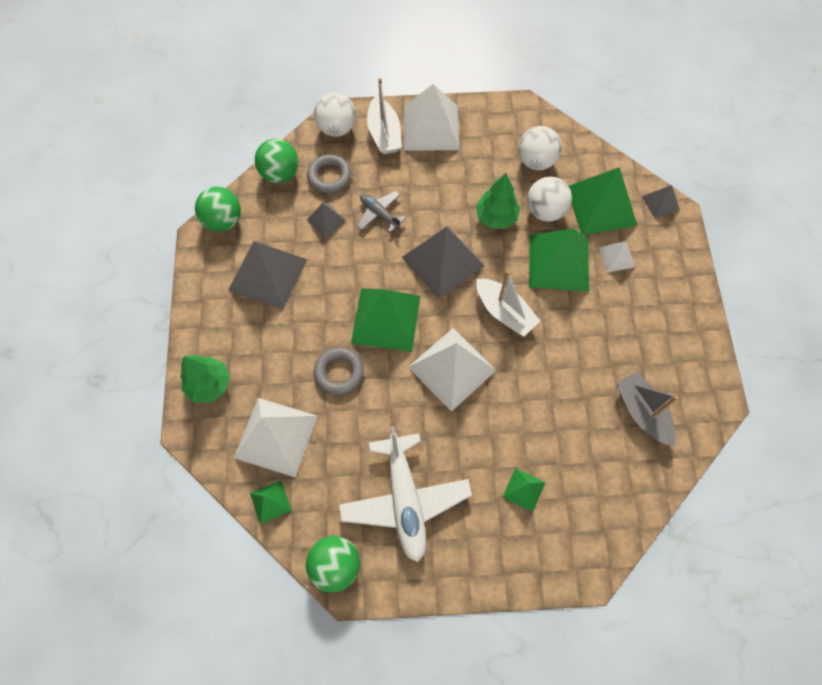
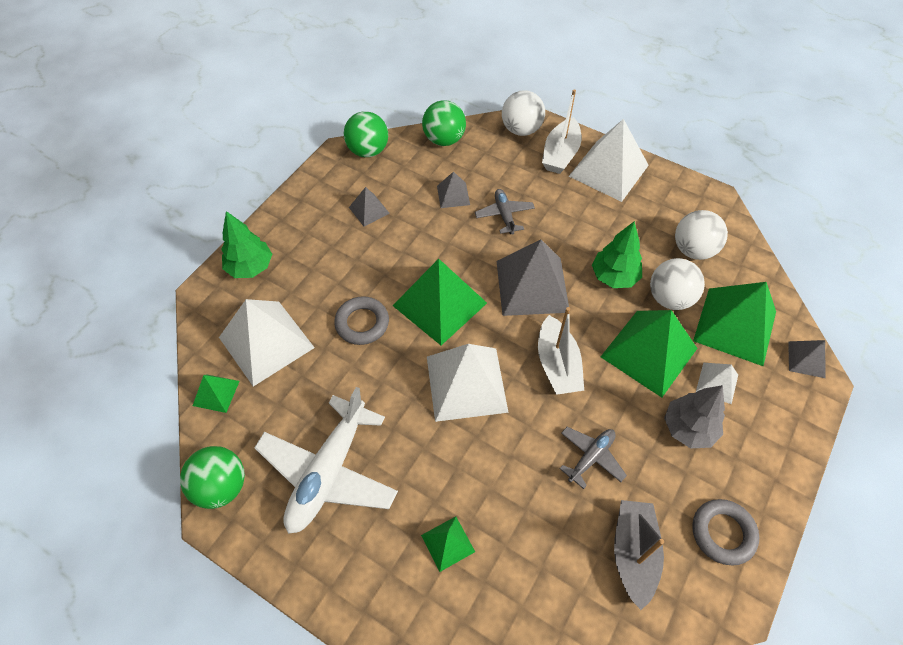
camera: 35 degrees right, 10 degrees down
grey pyramid [228,241,307,310] -> grey pyramid [349,187,390,227], size x0.49
grey ring [307,154,352,194] -> grey ring moved to [692,499,759,566]
none -> grey plane [560,427,627,489]
none -> grey tree [664,385,725,448]

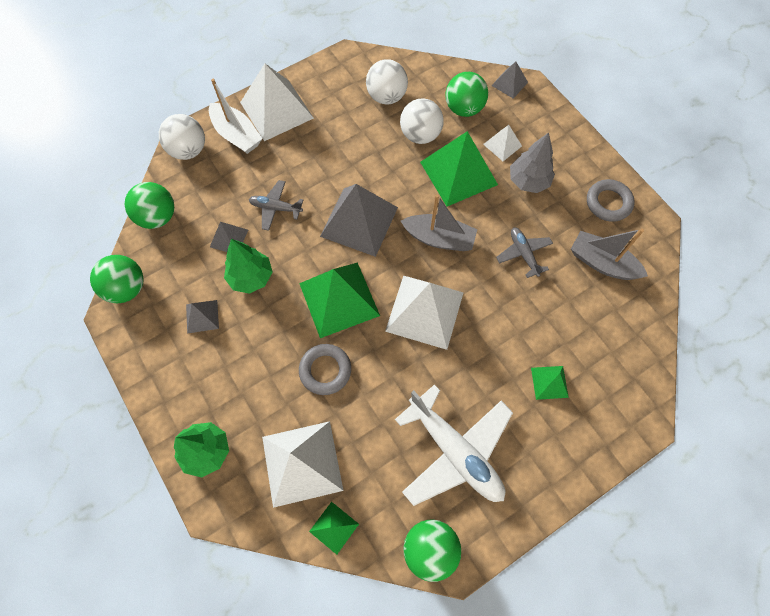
camera: 65 degrees left, 10 degrees up
white boat [538,307,584,395] -> grey boat [401,194,477,251]
green tree [592,221,642,288] -> green tree moved to [224,239,273,294]
green pyramid [693,282,776,366] -> green ball [445,72,488,117]

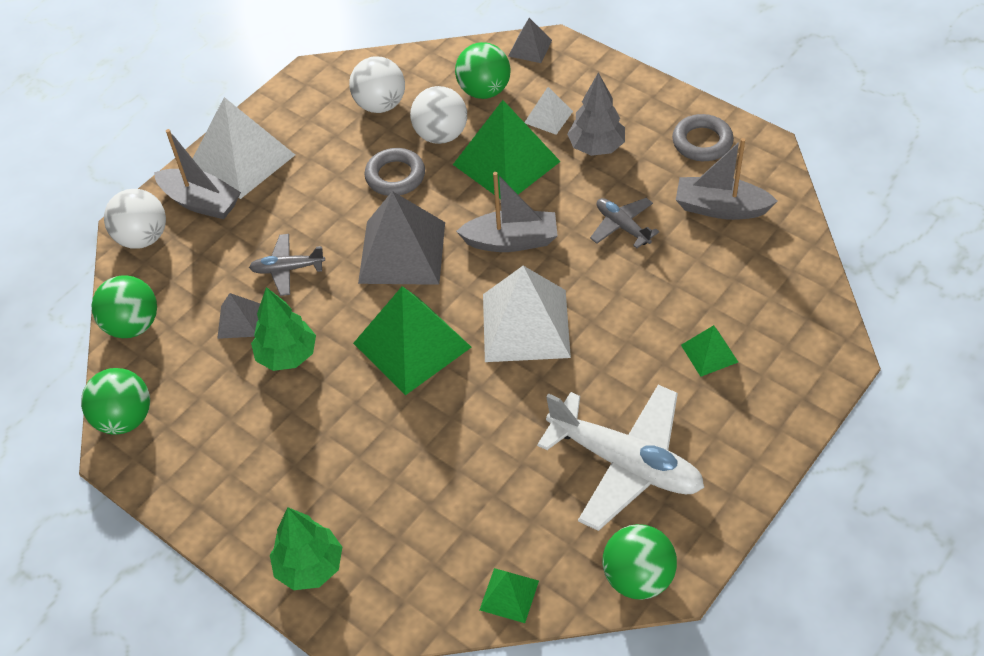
camera: 15 degrees left, 15 degrees down
grey pyramid [186,300,219,334] -> none
white boat [209,79,262,154] -> grey boat [154,129,241,219]
white pyramid [262,421,344,508] -> none
grey ring [299,344,351,395] -> grey ring moved to [364,148,425,196]

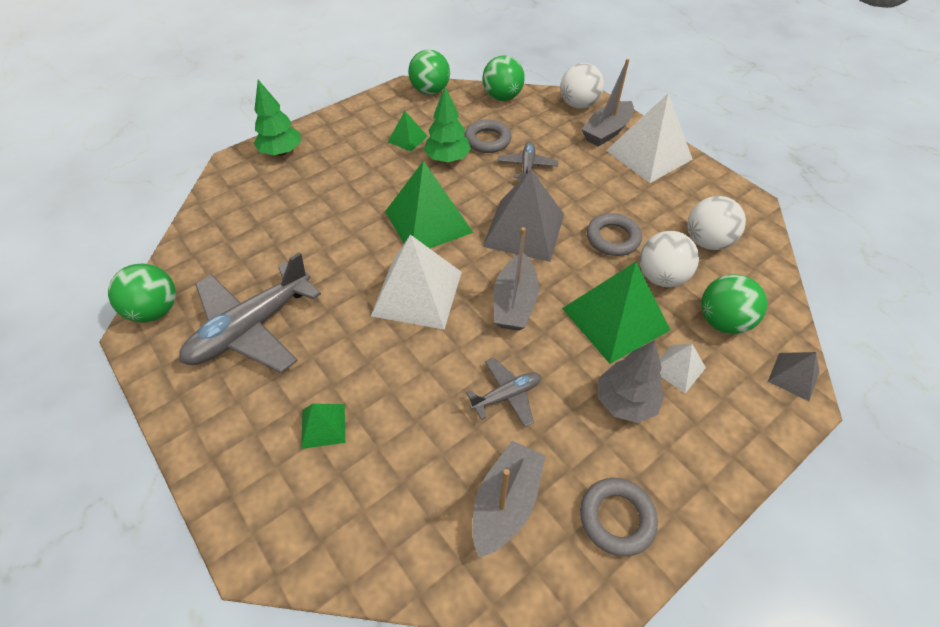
camera: 100 degrees right, 0 degrees up
grey pyramid [217,293,260,339] -> grey ring [464,119,511,153]
green pyramid [480,568,539,623] -> green pyramid moved to [388,111,428,152]
white plane [537,385,704,531] -> grey plane [179,252,321,373]

